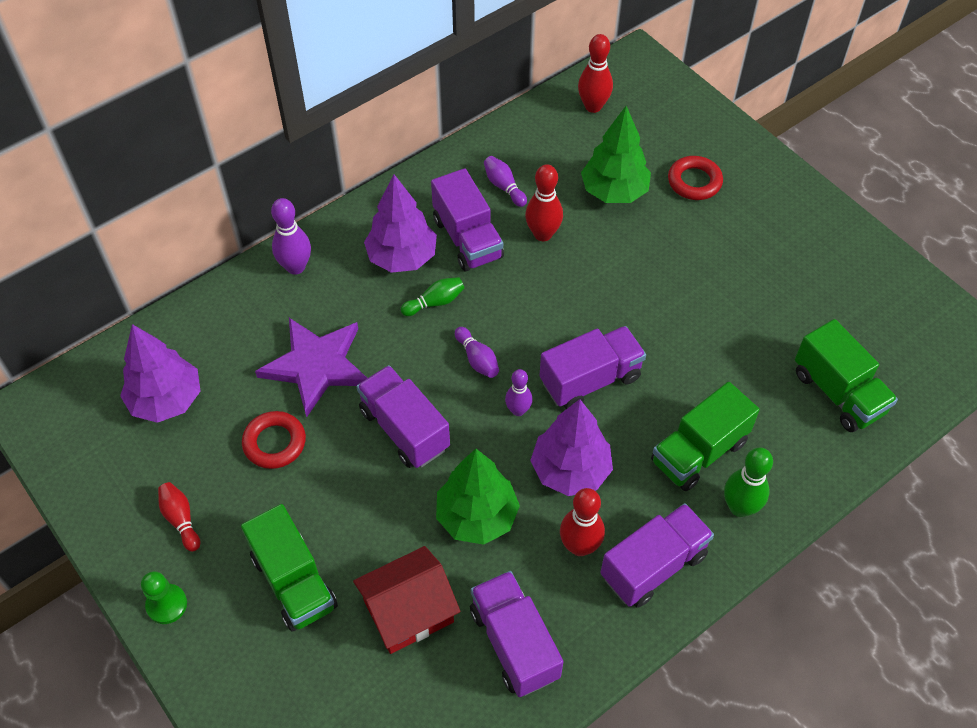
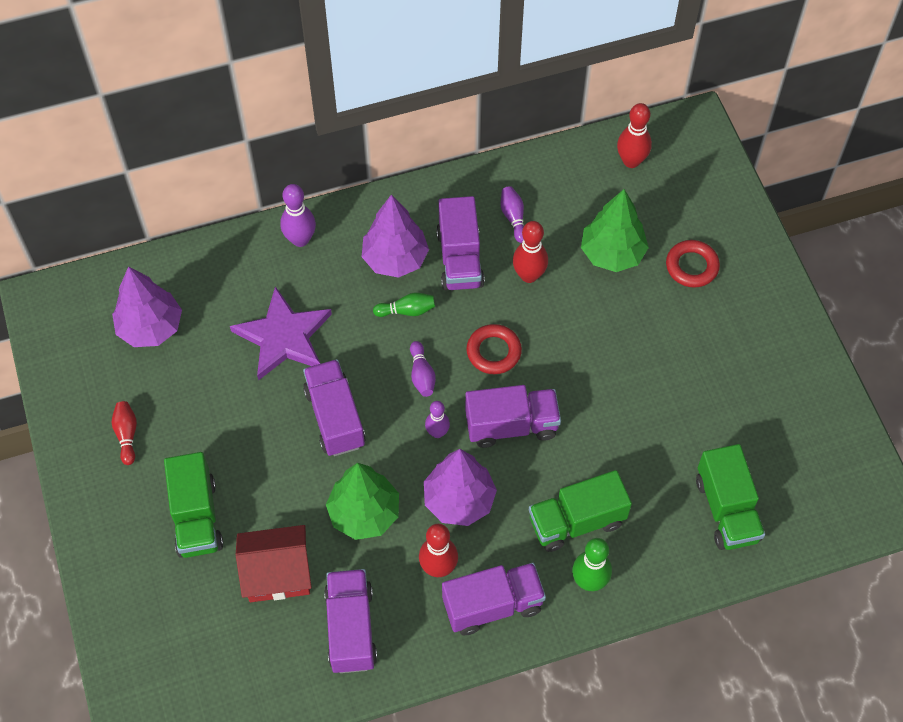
camera: 20 degrees right, 5 degrees up
green pawn [141,571,187,624] -> none
red ring [242,411,306,469] -> red ring moved to [466,324,522,374]

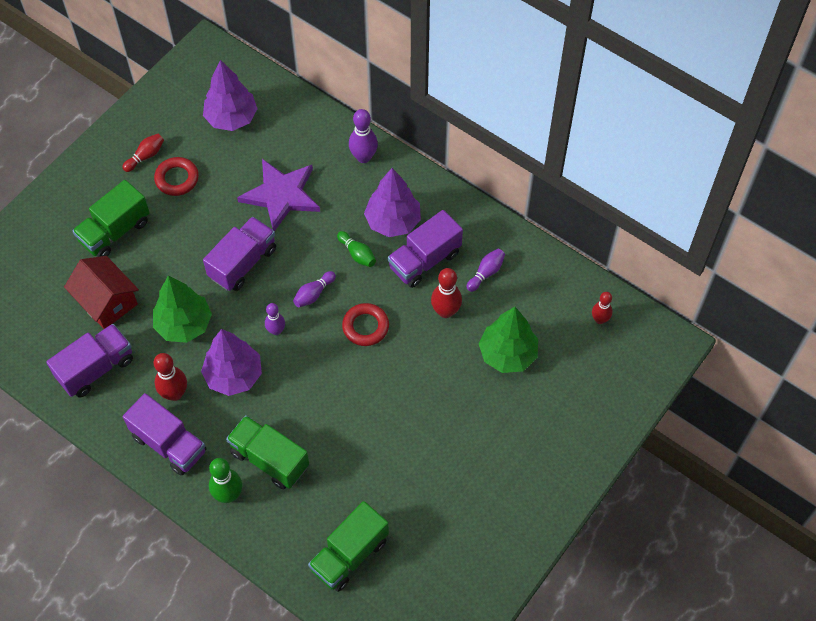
camera: 55 degrees right, 0 degrees up
purple truck [465,385,561,448] -> none
red bowling pin [617,103,652,168] -> red bowling pin [592,292,612,324], size x0.66
red ring [666,240,720,288] -> red ring moved to [154,157,199,196]

